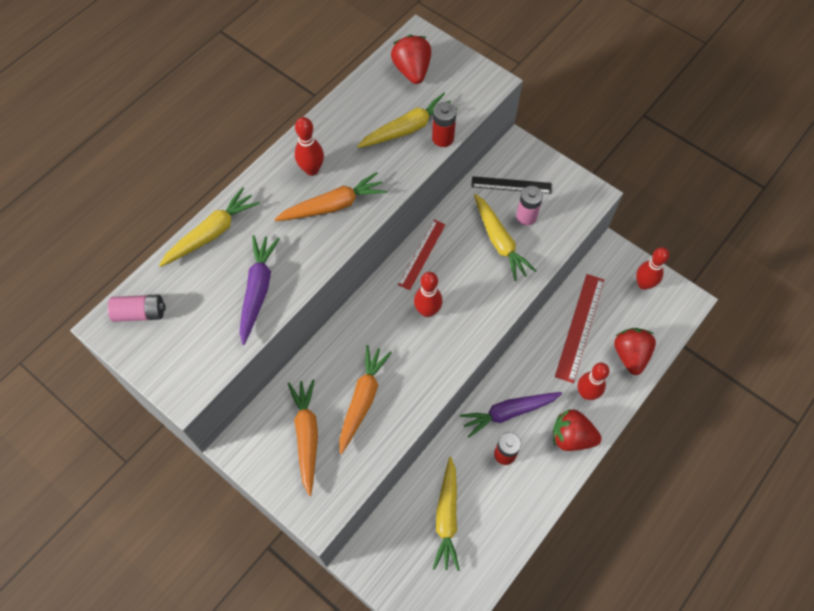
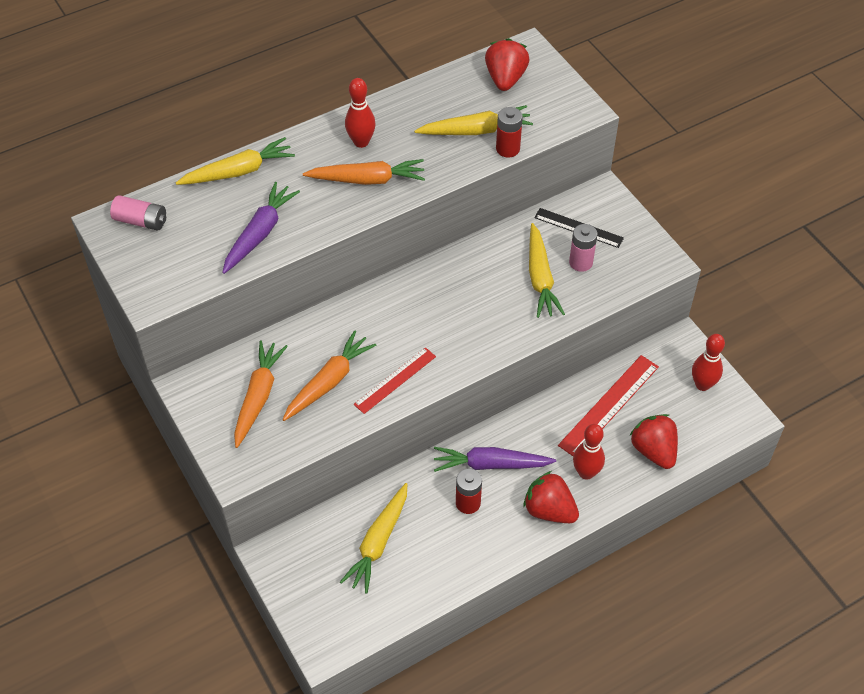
camera: 20 degrees right, 10 degrees down
red ruler [398,220,446,290] -> red ruler moved to [354,347,436,414]
red bowling pin [414,272,442,317] -> none
red strawberry [614,328,656,375] -> red strawberry turned 45 degrees counterclockwise [630,414,678,469]

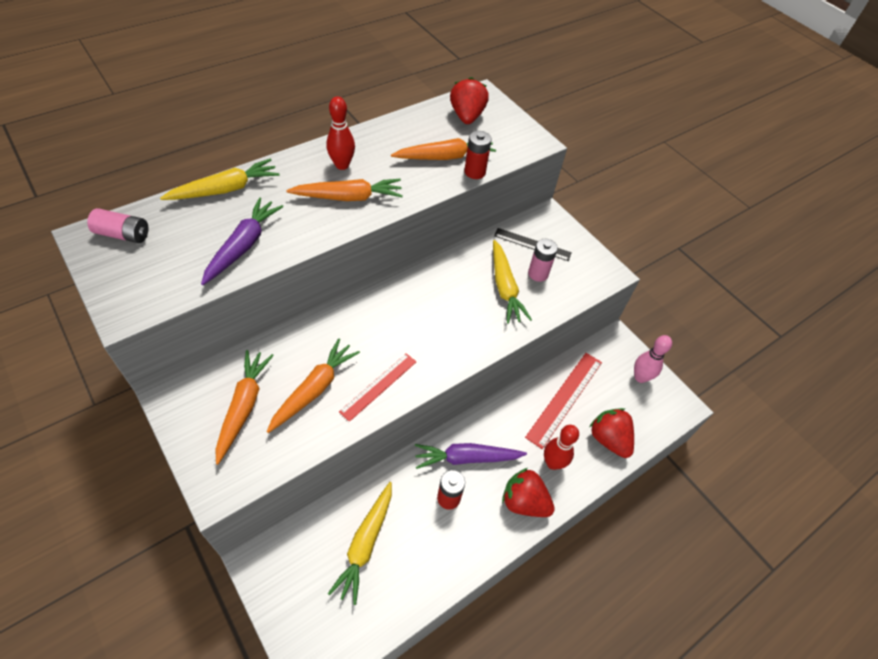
camera: 10 degrees left, 0 degrees up
yellow carrot [414,105,533,135] -> orange carrot [391,138,496,160]
red bowling pin [692,334,725,391] -> pink bowling pin [634,335,672,383]

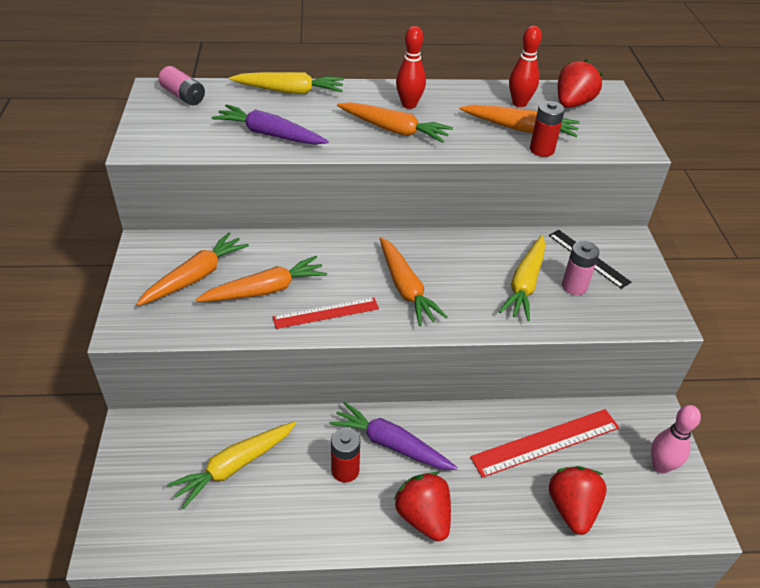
camera: 35 degrees right, 10 degrees down
purple carrot [201,197,284,285] -> purple carrot turned 120 degrees counterclockwise [211,104,328,145]
red bowling pin [544,425,579,470] -> red bowling pin moved to [509,26,542,107]
none -> orange carrot [380,237,448,326]

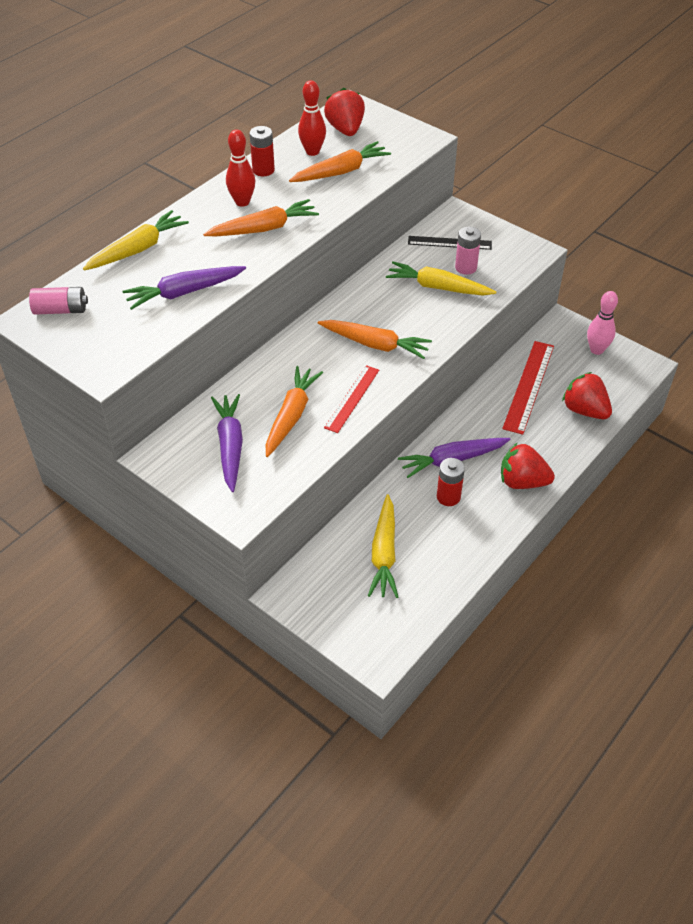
camera: 45 degrees left, 5 degrees up
orange carrot [136,232,249,306] -> purple carrot [211,394,243,492]
yellow carrot [499,235,546,321] -> yellow carrot turned 135 degrees clockwise [386,261,496,296]
red battery [530,101,565,157] -> red battery moved to [249,126,275,176]

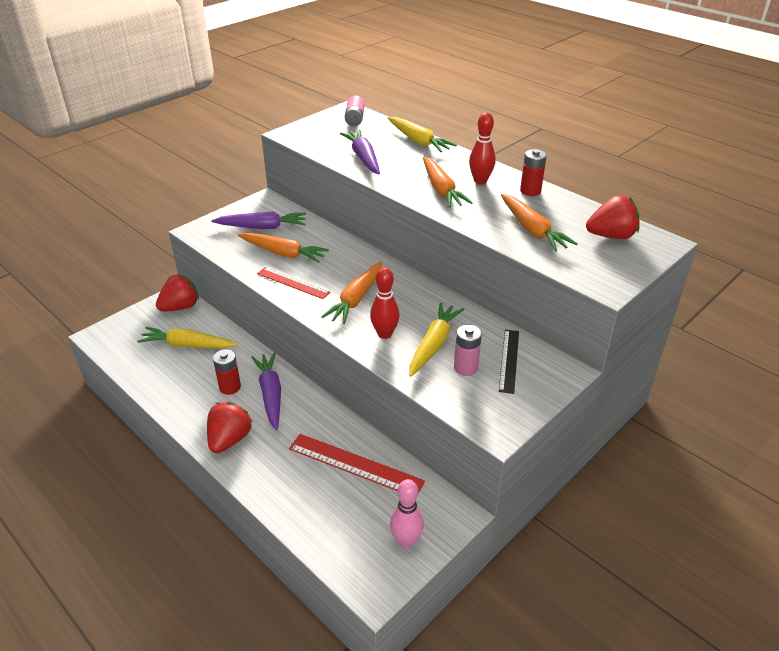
camera: 95 degrees right, 10 degrees down
red bowling pin [298,80,326,156] -> red bowling pin moved to [370,267,400,339]
red strawberry [562,372,612,419] -> red strawberry moved to [156,274,199,312]

